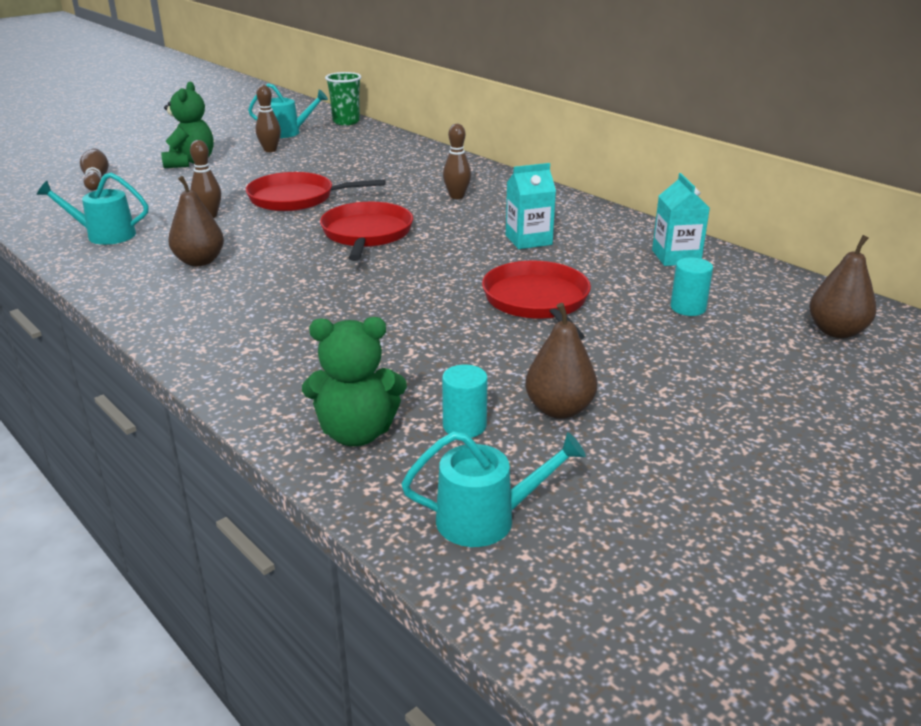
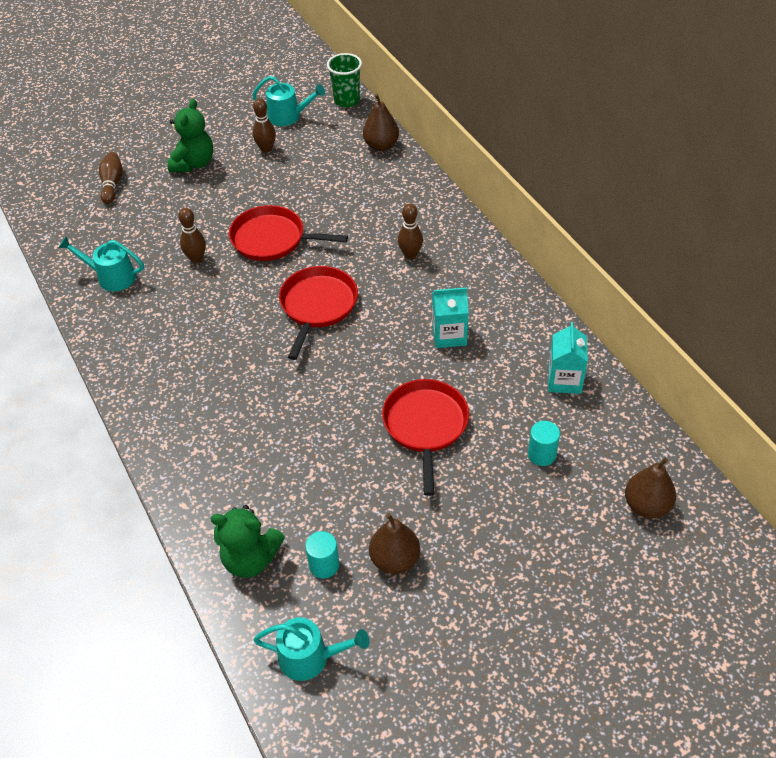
camera: 15 degrees right, 20 degrees up
brown pear [168,176,224,266] -> brown pear moved to [363,94,399,151]

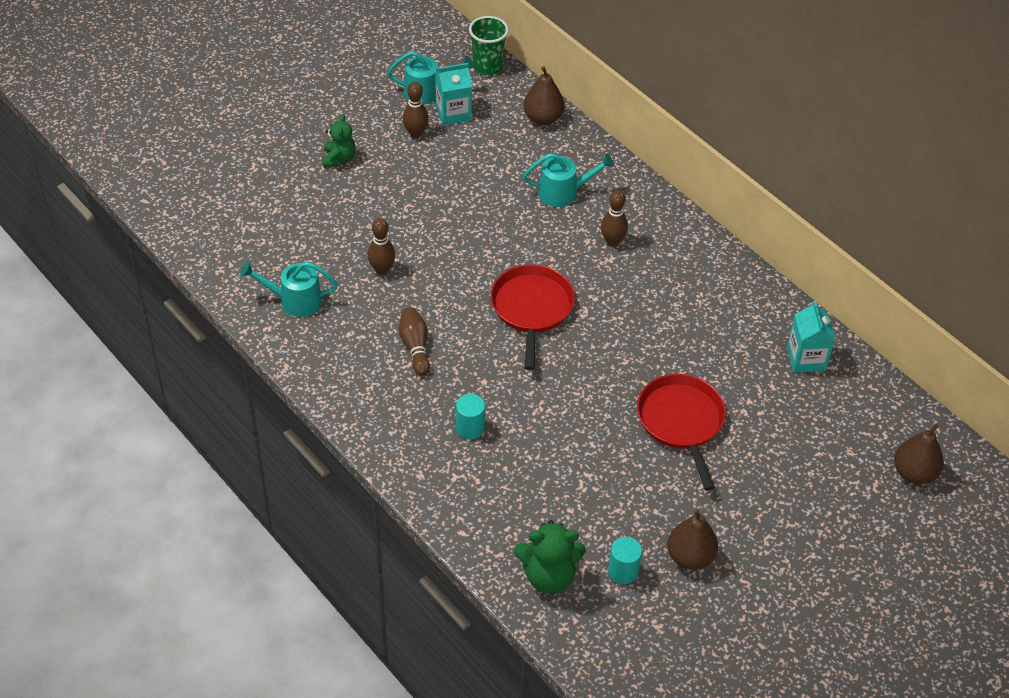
camera: 15 degrees left, 0 degrees up
brown bowling pin [99,152,123,204] -> brown bowling pin moved to [399,307,430,376]
green teddy bear [167,99,213,172] -> green teddy bear [322,114,356,168], size x0.66
red pan [229,205,348,261] -> none
turquoise watering can [254,617,370,681] -> turquoise watering can moved to [523,153,614,207]
turquoise carton [432,287,469,348] -> turquoise carton moved to [435,63,472,126]
turquoise cylinder [528,421,560,466] -> turquoise cylinder moved to [456,394,485,440]

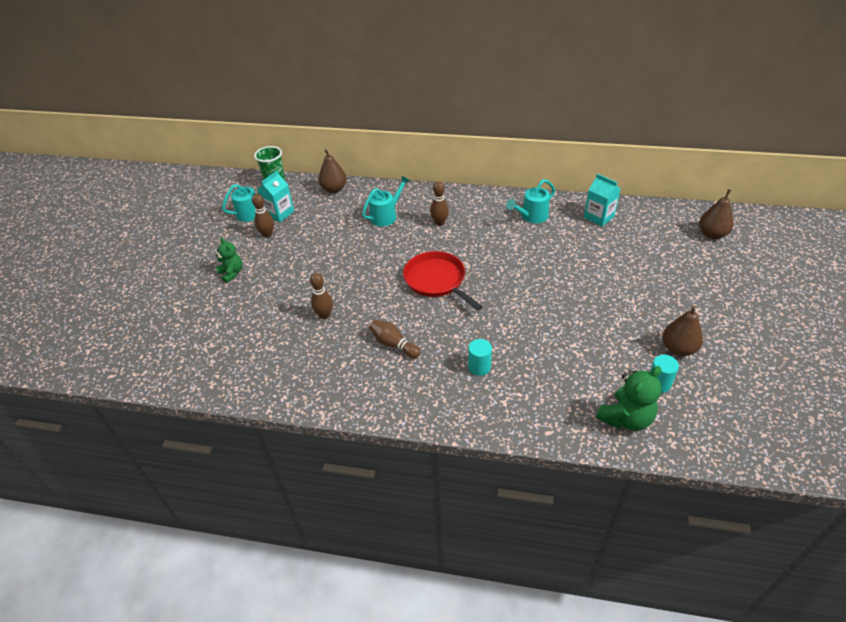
camera: 35 degrees left, 5 degrees down
turquoise watering can [240,262,338,317] -> turquoise watering can moved to [506,179,555,223]
red pan [637,374,726,491] -> none

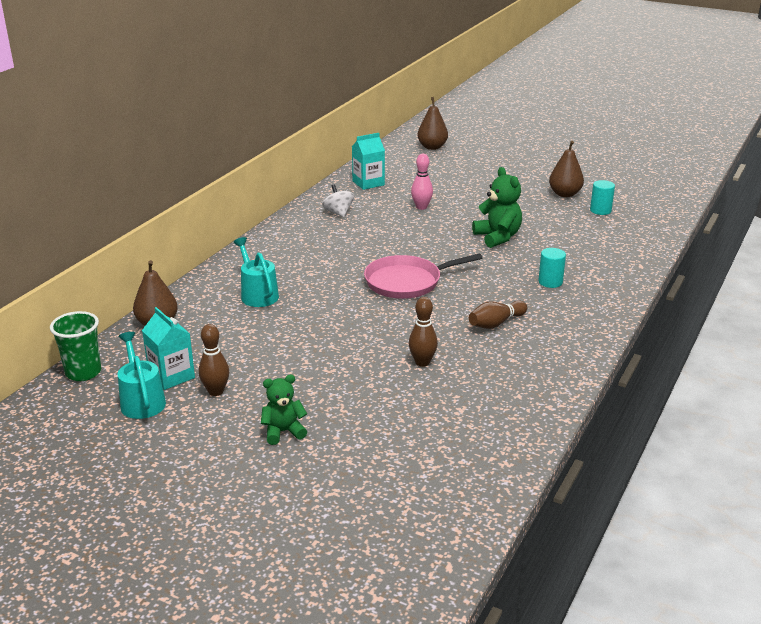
camera: 75 degrees left, 15 degrees down
red pan [403,251,483,310] -> pink pan [364,253,482,299]
brown bowling pin [430,181,449,226] -> none
turquoise watering can [506,179,555,223] -> white spinning top [322,184,354,217]
green teddy bear [596,366,662,431] -> green teddy bear moved to [472,167,522,248]
none -> pink bowling pin [411,154,433,210]

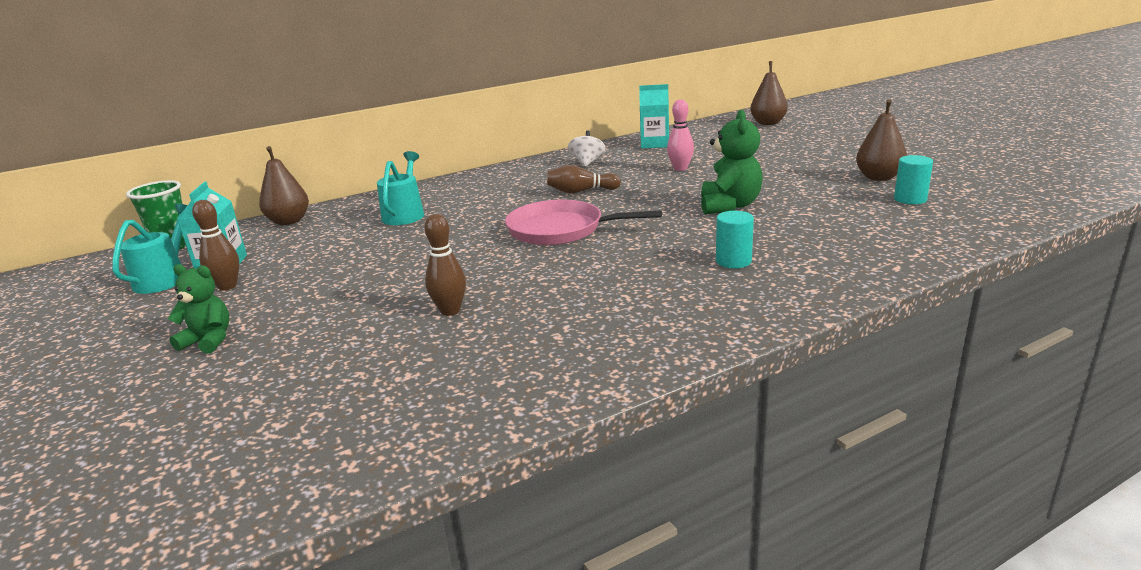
camera: 35 degrees right, 5 degrees down
brown bowling pin [469,300,527,329] -> brown bowling pin moved to [547,165,621,193]

